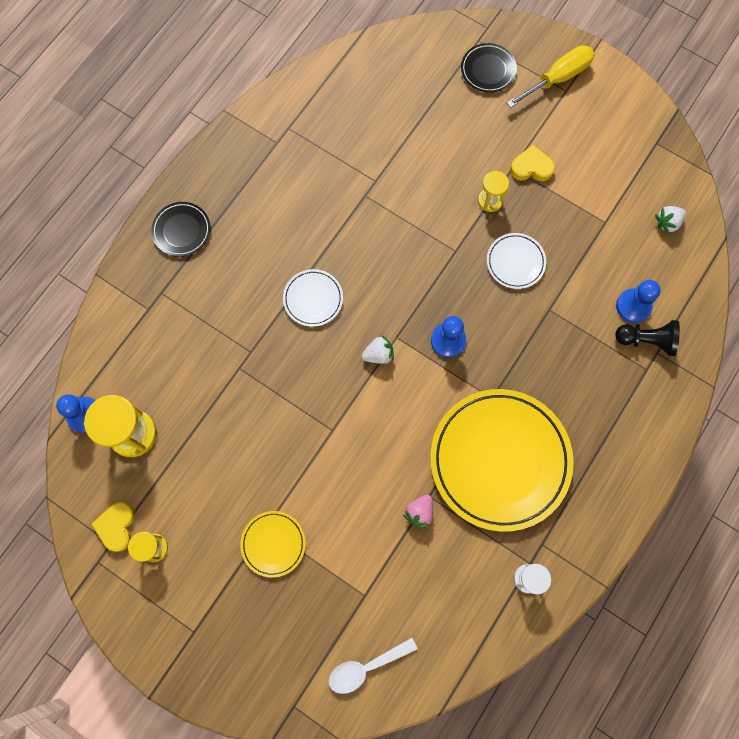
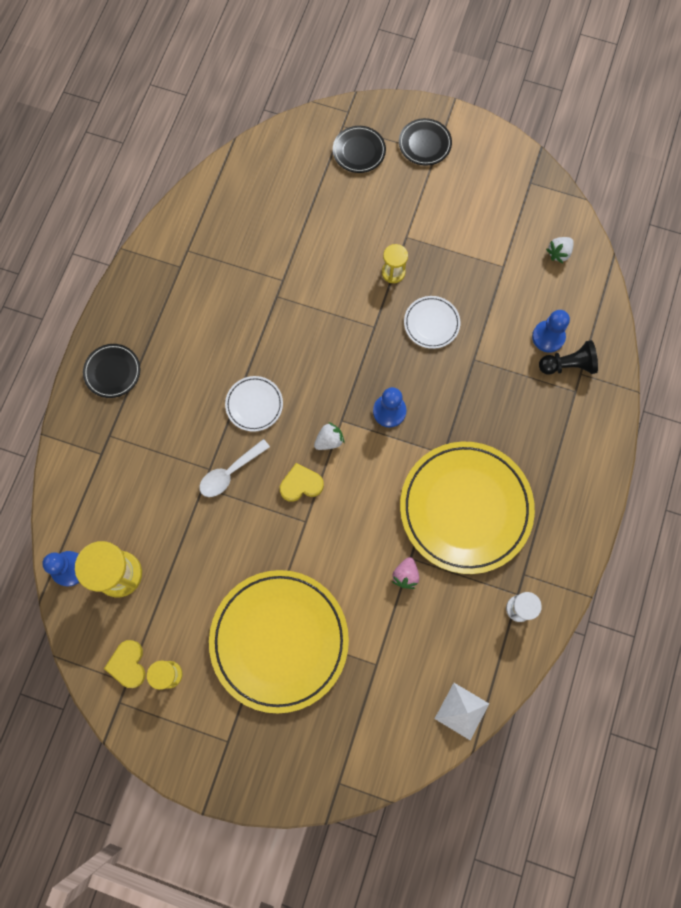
camera: 15 degrees left, 0 degrees up
yellow plate [240,511,306,578] -> yellow plate [209,570,349,713], size x2.24
white spoon [328,638,418,694] -> white spoon moved to [199,439,270,497]
yellow screwdriver [507,45,595,108] -> black plate [399,118,452,166]
yellow heart [510,145,555,181] -> yellow heart moved to [280,463,324,502]
none -> white pyramid [435,683,489,740]

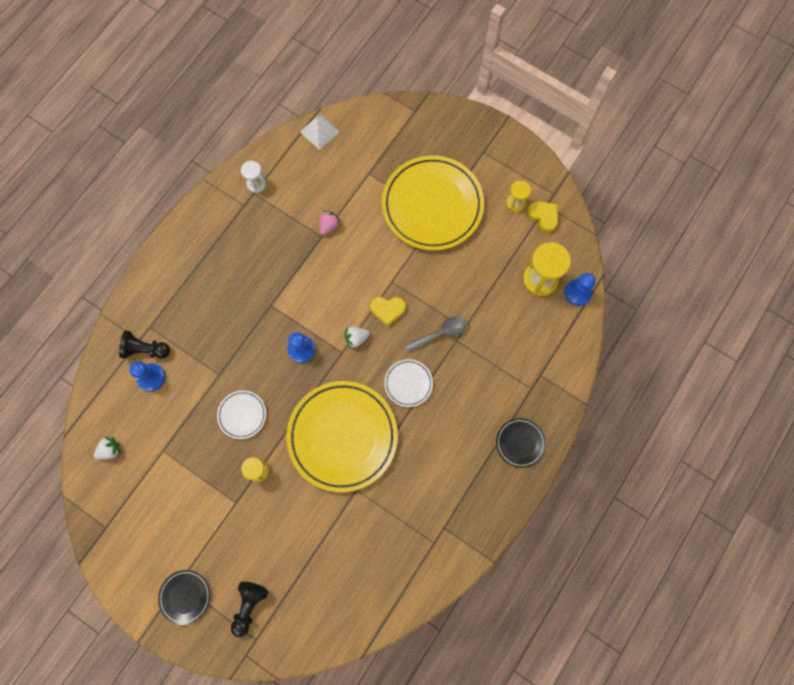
camera: 165 degrees left, 0 degrees up
yellow heart [104,640,146,688] -> yellow heart turned 45 degrees counterclockwise [527,201,558,232]
white spoon [199,439,270,497] -> grey spoon [405,316,468,353]
black plate [333,126,386,173] -> black pawn [231,582,268,637]
yellow plate [400,442,535,574] -> yellow plate moved to [286,381,398,492]

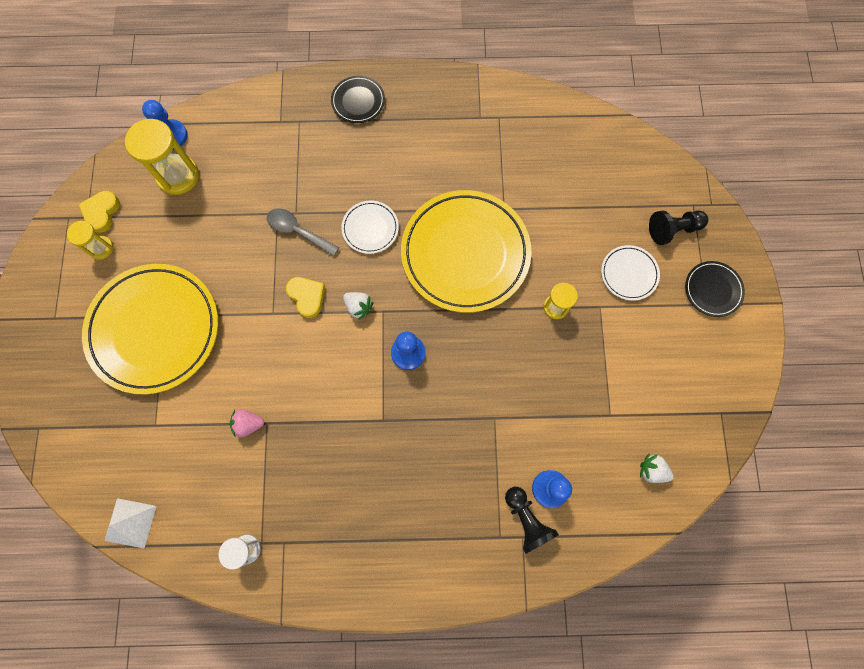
camera: 125 degrees left, 0 degrees up
white plate [217,390,266,439] -> white plate moved to [601,245,660,301]

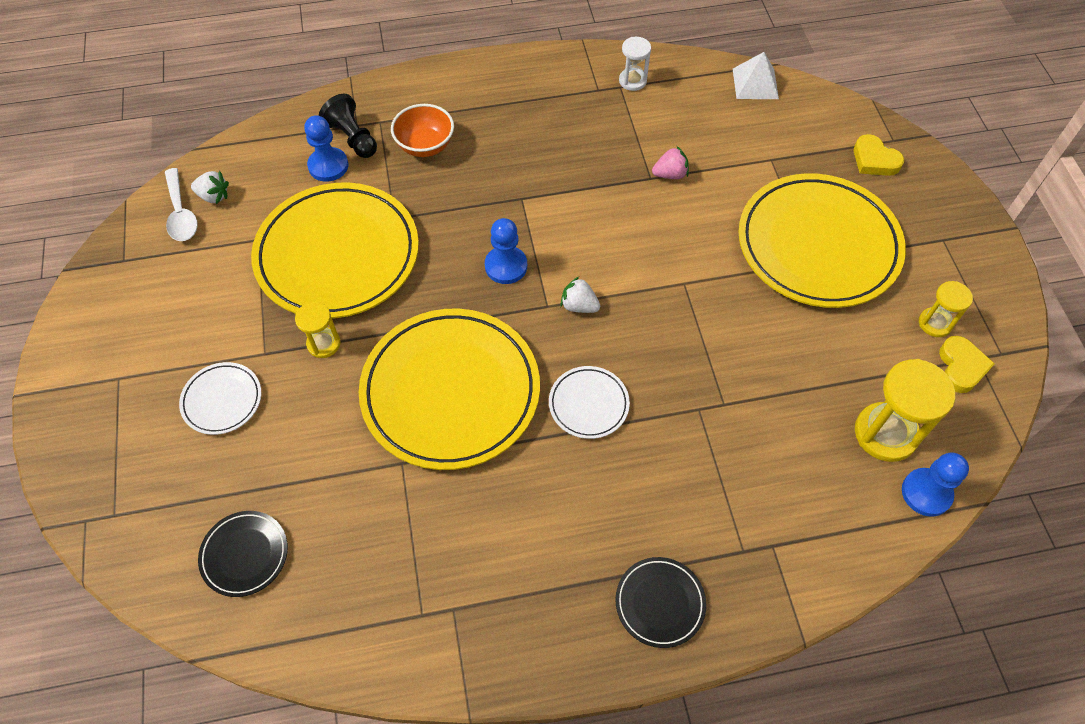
camera: 170 degrees right, 15 degrees down
grey spoon [267,208,339,256] -> none
yellow heart [286,277,325,318] -> yellow heart moved to [854,134,904,176]
black pawn [649,211,708,245] -> none
black plate [685,261,745,317] -> black plate moved to [198,511,288,597]
none -> white spoon [165,168,198,241]
none -> yellow plate [251,182,419,319]
none -> orange bowl [391,104,454,157]

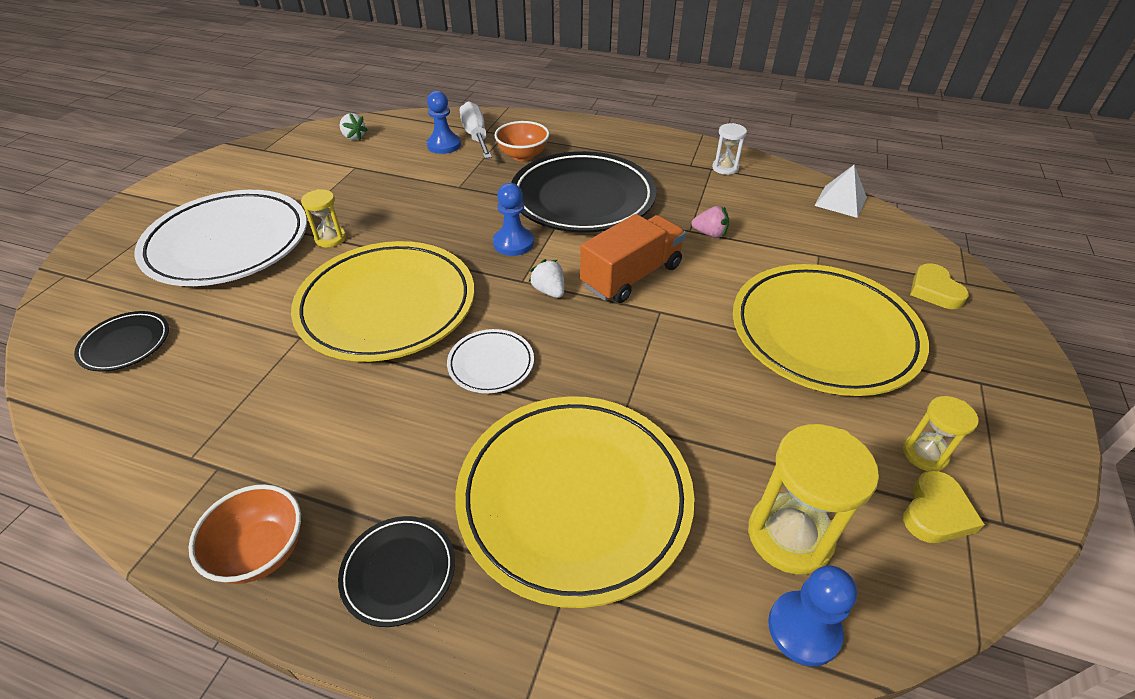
camera: 30 degrees right, 15 degrees down
white spoon [165,168,198,241] -> none
white plate [179,362,261,435] -> white plate [134,190,307,286], size x2.24
yellow plate [251,182,419,319] -> yellow plate moved to [455,396,695,608]
black pawn [319,94,377,158] -> white screwdriver [460,101,492,159]
none -> orange bowl [189,484,301,584]
none -> black plate [511,151,657,232]
none -> orange truck [580,214,686,303]

